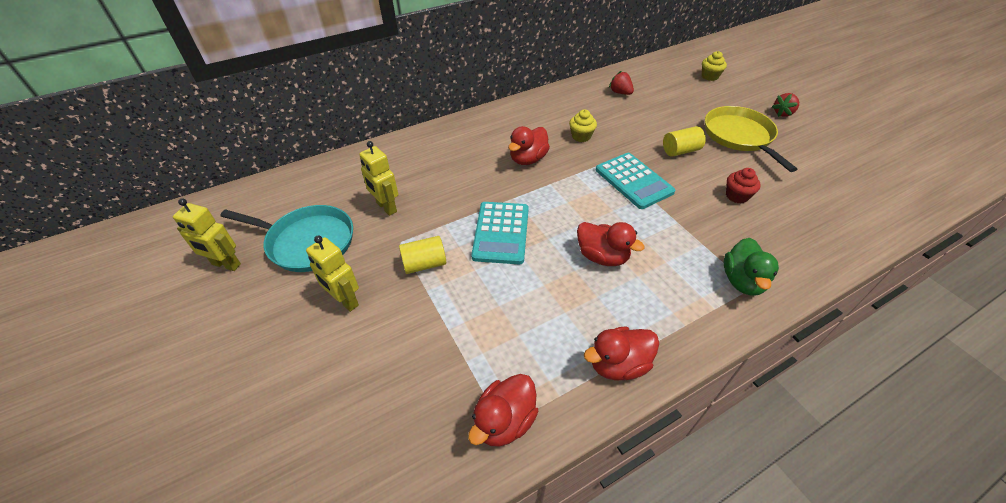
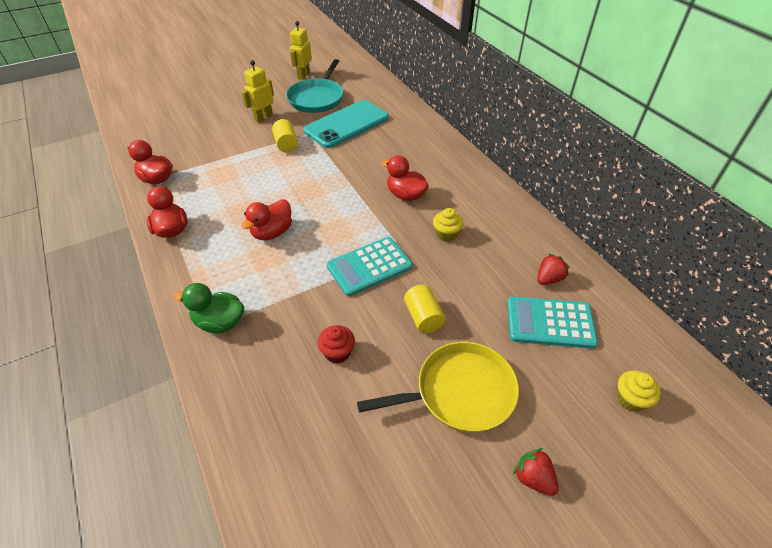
camera: 90 degrees right, 0 degrees up
yellow robot [359,141,398,216] -> turquoise phone [304,100,389,148]
turquoise calculator [471,202,529,264] -> turquoise calculator moved to [508,296,598,349]

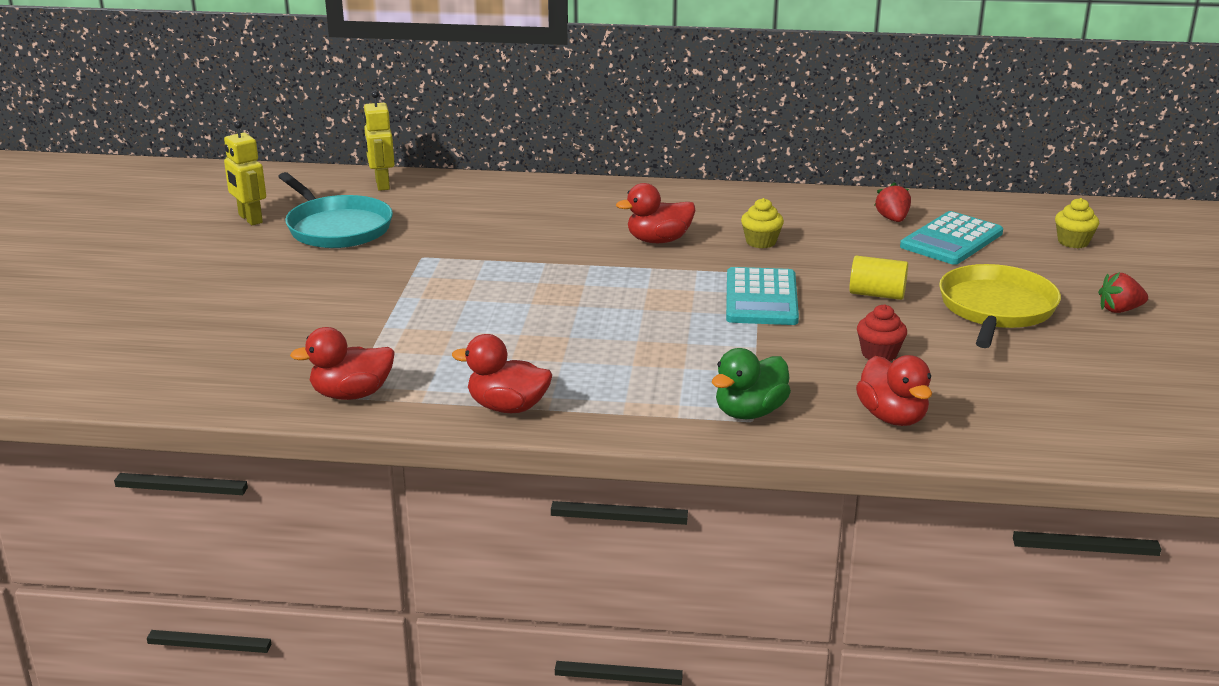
camera: 55 degrees left, 20 degrees down
red duck [241,199,292,240] -> red duck moved to [856,355,932,426]
yellow robot [242,60,274,122] -> yellow robot moved to [363,91,395,191]
yellow cylinder [272,119,298,153] -> none
turquoise phone [304,100,389,148] -> none

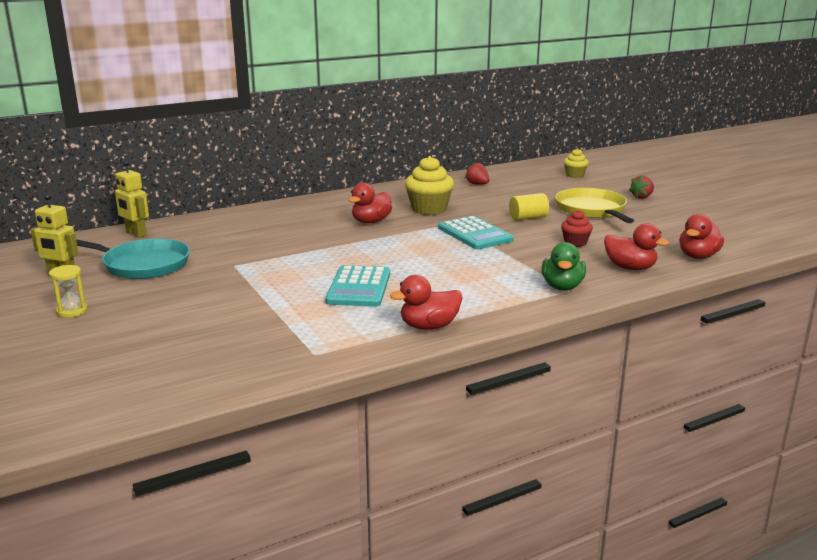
camera: 35 degrees left, 5 degrees down
red duck [290,327,395,400] -> red duck moved to [679,214,724,259]
yellow cupcake [741,198,784,248] -> yellow cupcake [405,156,454,215], size x1.76
turquoise calculator [900,211,1003,265] -> turquoise calculator moved to [325,265,390,307]
none -> yellow hourglass [49,265,88,318]

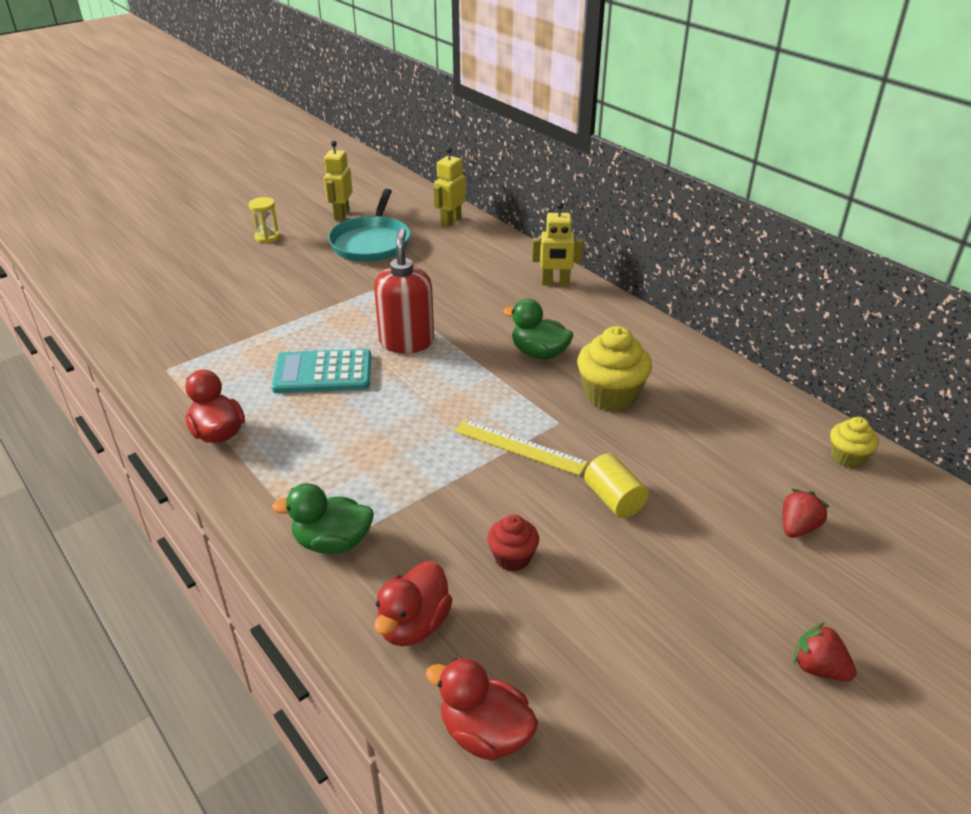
camera: 80 degrees right, 15 degrees up
red duck [348,183,392,223] -> green duck [503,298,573,359]
turquoise calculator [438,216,514,249] -> yellow ruler [455,419,588,476]
red strawberry [465,161,489,185] -> red strawberry moved to [783,489,830,538]
yellow pan [555,188,634,223] -> none
yellow cupcake [564,148,589,178] -> yellow cupcake moved to [830,417,878,468]
none -> red soap dispenser [374,228,434,353]
none -> yellow robot [532,202,584,286]

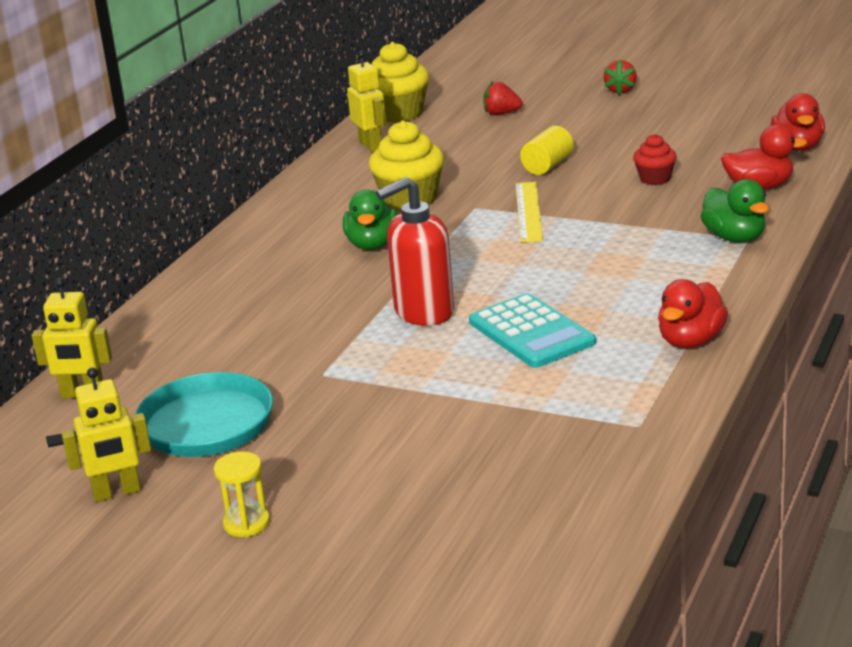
camera: 115 degrees left, 10 degrees down
yellow robot [532,202,584,286] -> yellow robot moved to [347,51,386,152]
yellow cupcake [830,417,878,468] -> yellow cupcake [371,42,429,123], size x1.76

